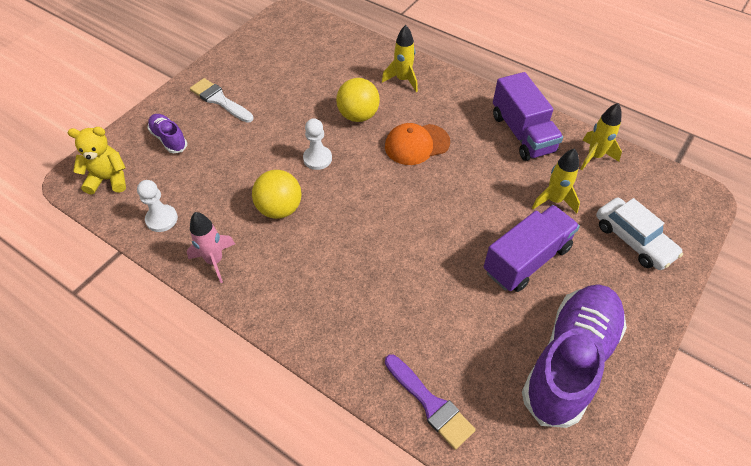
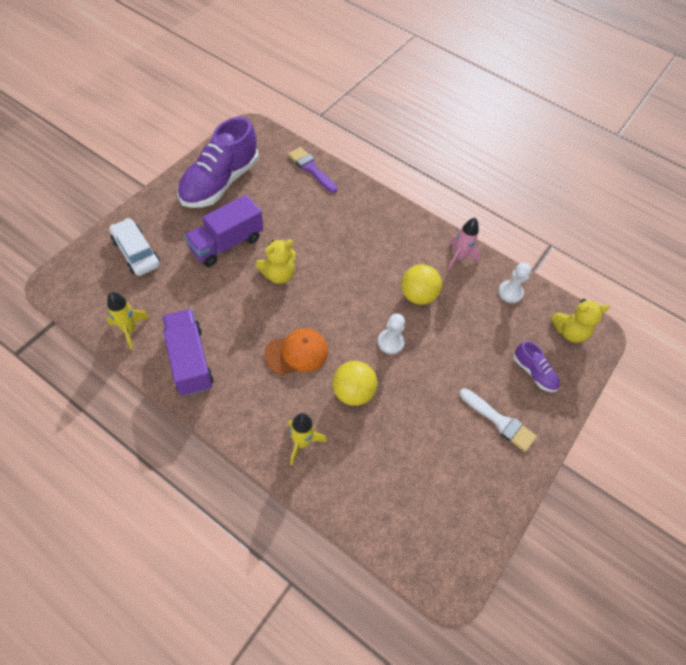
camera: 175 degrees right, 5 degrees up
yellow rocket [532,148,580,213] -> none
none -> yellow teddy bear [256,239,296,284]

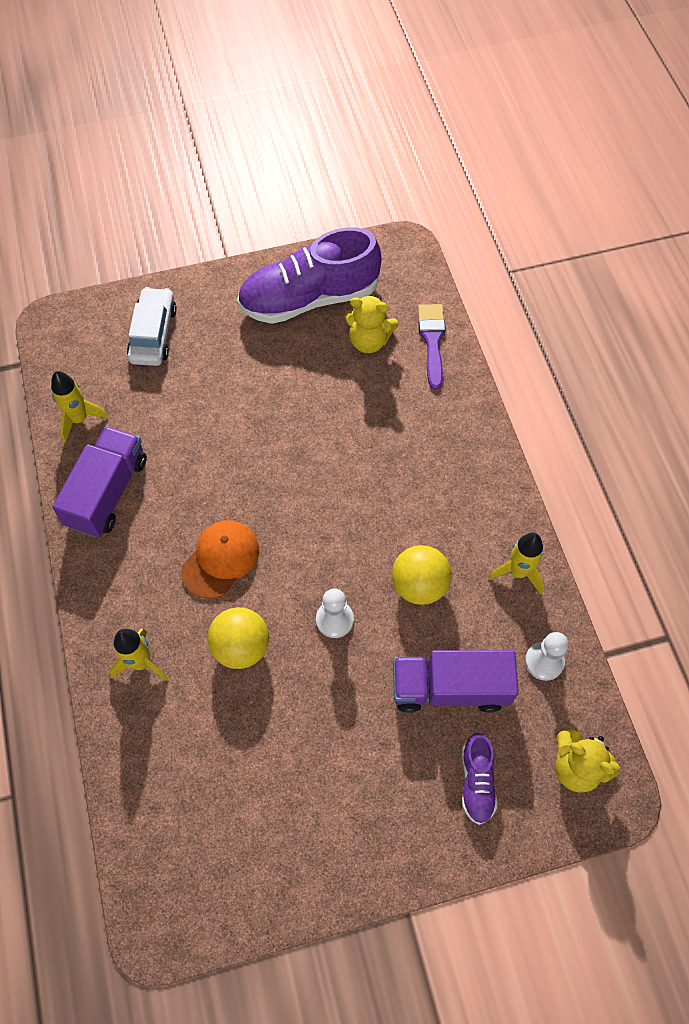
camera: 45 degrees right, 5 degrees up
purple truck [184,195,263,267] -> purple truck moved to [393,650,519,713]
yellow teddy bear [256,239,296,284] -> yellow teddy bear moved to [344,295,399,353]
orange cap [264,328,328,375] -> orange cap turned 75 degrees counterclockwise [181,520,259,599]
pink rocket [448,218,481,270] -> yellow rocket [488,533,544,595]
white brush [459,388,537,452] -> none

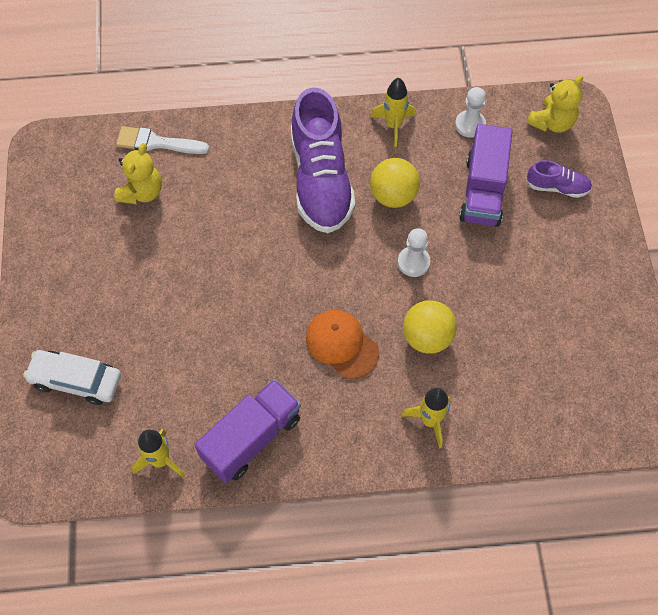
camera: 80 degrees left, 0 degrees up
purple truck [52,426,147,538] -> purple truck turned 105 degrees clockwise [195,379,301,483]
purple shoe [237,227,381,324] -> purple shoe moved to [291,87,355,233]
purple brush [418,304,446,390] -> white brush [116,126,209,154]

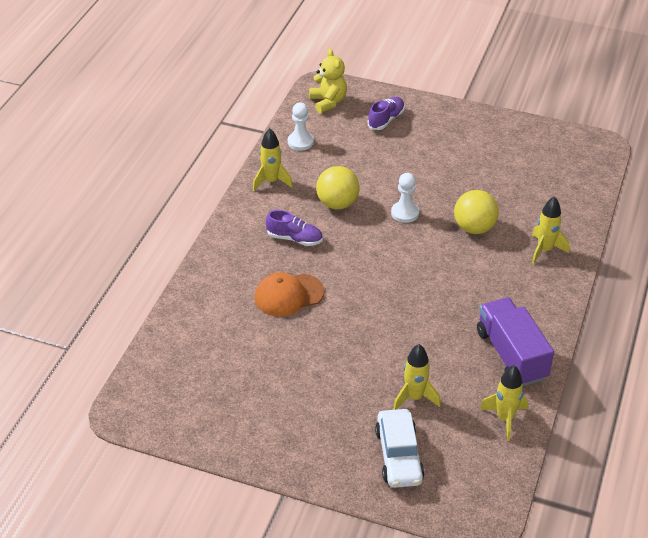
camera: 65 degrees left, 20 degrees down
white car [23,350,121,405] -> white car turned 45 degrees counterclockwise [375,409,425,488]
yellow teddy bear [114,143,162,204] -> none
white brush [116,126,209,154] -> none
purple shoe [291,87,355,233] -> purple shoe [266,210,323,246], size x0.46
orange cap [306,310,379,379] -> orange cap moved to [255,273,324,316]
purple truck [459,124,512,227] -> none
none -> yellow rocket [393,344,441,410]

